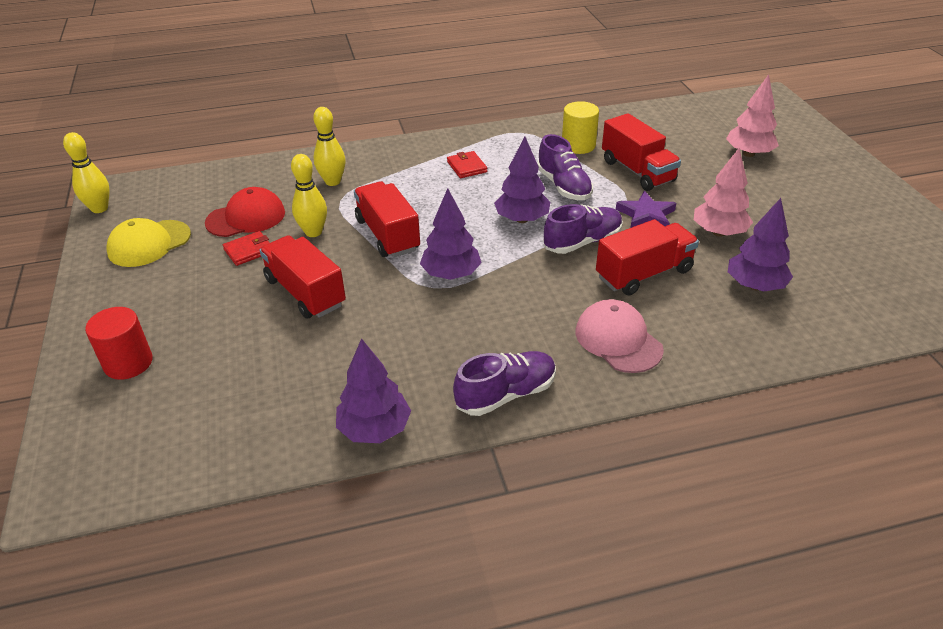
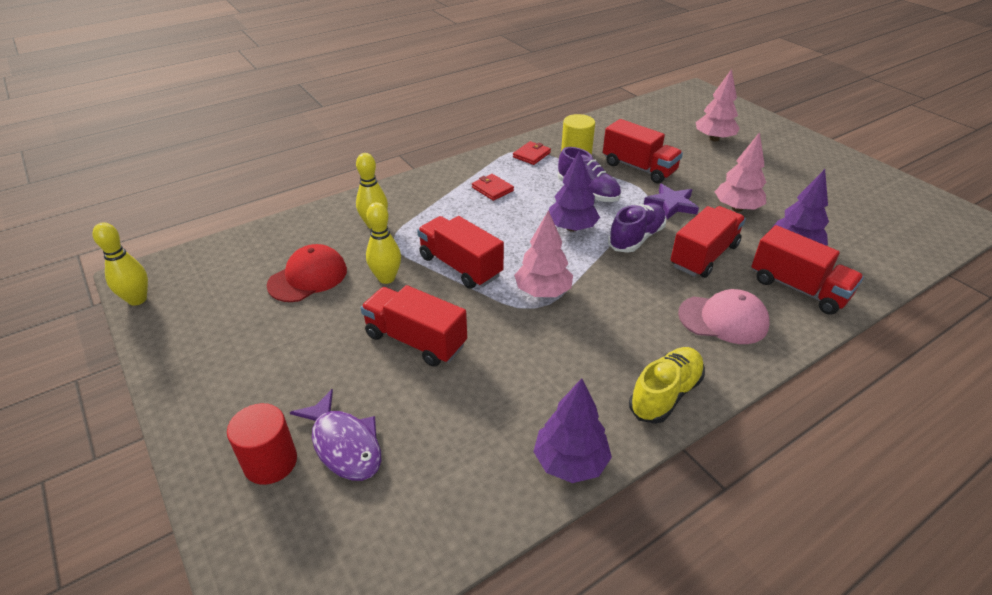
camera: 20 degrees left, 0 degrees up
yellow cap [107,218,191,267] -> none
red wallet [223,231,270,266] -> red wallet moved to [513,141,551,165]
purple tree [420,188,482,280] -> pink tree [514,210,573,297]
purple shoe [453,351,556,416] -> yellow shoe [629,347,705,424]
pink cap [576,299,664,373] -> pink cap turned 150 degrees clockwise [678,289,770,344]
none -> purple fish [290,389,381,481]
none -> red truck [752,225,864,315]

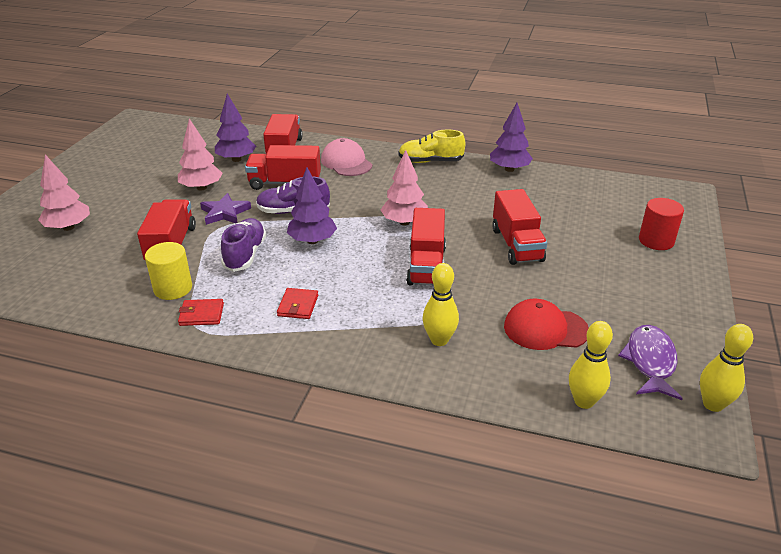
camera: 130 degrees left, 5 degrees down
purple fish [290,389,381,481] -> purple fish moved to [618,325,683,400]
yellow bowling pin [366,202,401,284] -> yellow bowling pin moved to [569,321,613,409]

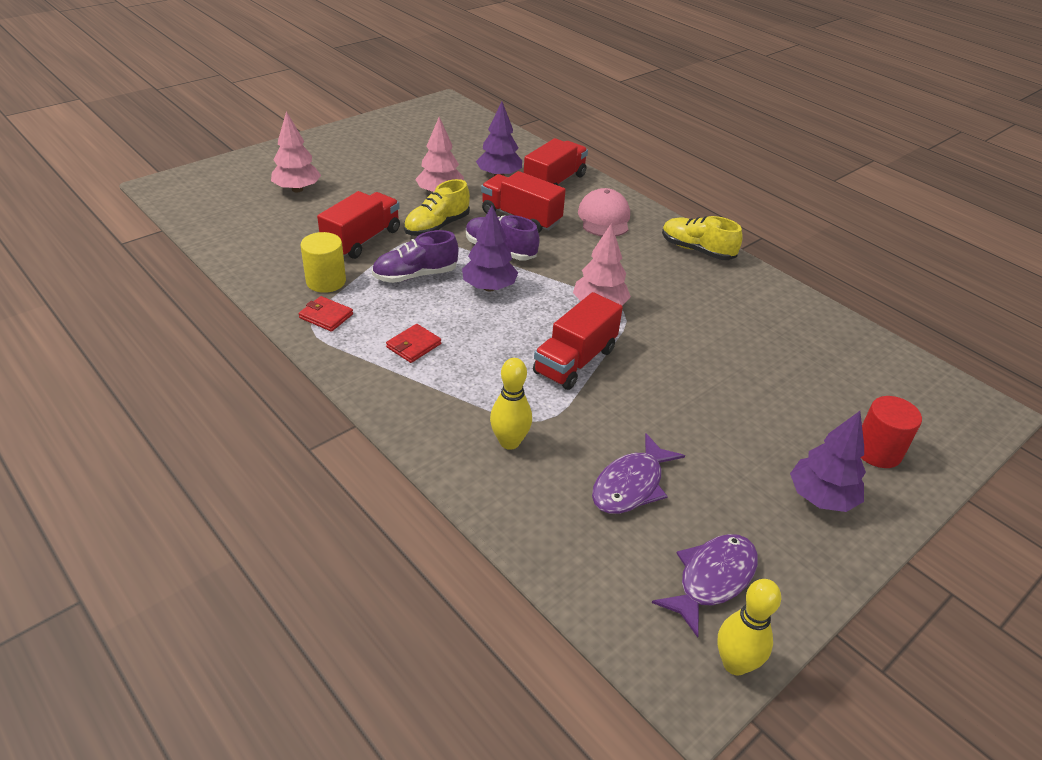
camera: 30 degrees right, 5 degrees up
purple star [200,193,251,225] -> yellow shoe [404,179,470,236]
purple shoe [221,218,266,272] -> purple shoe turned 150 degrees counterclockwise [372,230,458,283]
purple tree [490,103,533,172] -> purple tree moved to [790,411,866,512]
red truck [492,189,547,265] -> none
red cap [504,299,589,350] -> purple fish [592,433,685,514]
yellow bowling pin [569,321,613,409] -> none

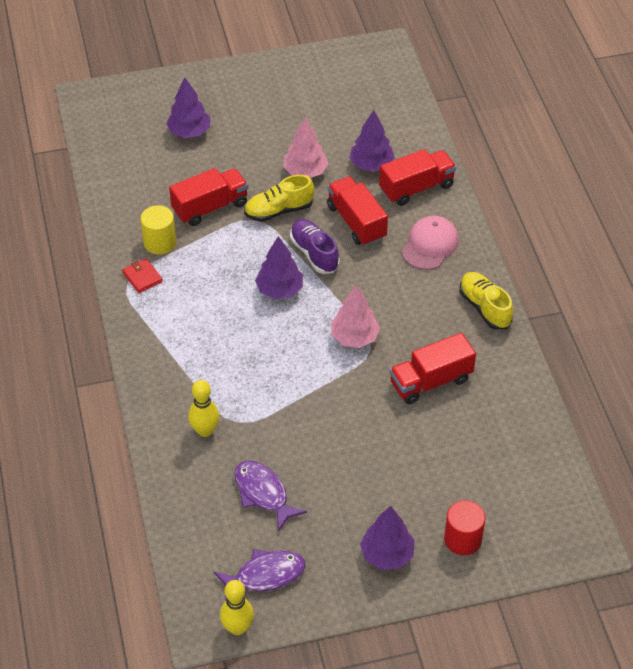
camera: 30 degrees right, 10 degrees up
pink tree [271,111,321,192] -> purple tree [166,77,210,138]
purple shoe [372,230,458,283] -> none
red wallet [386,324,441,363] -> none
red truck [533,292,623,390] -> red truck moved to [390,333,476,404]
purple fish [592,433,685,514] -> purple fish turned 75 degrees clockwise [234,461,307,532]

